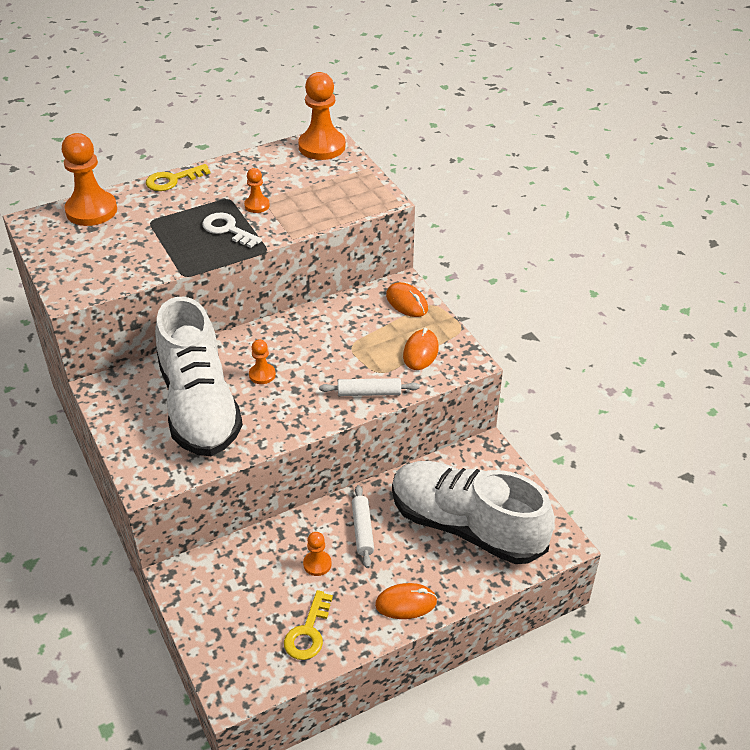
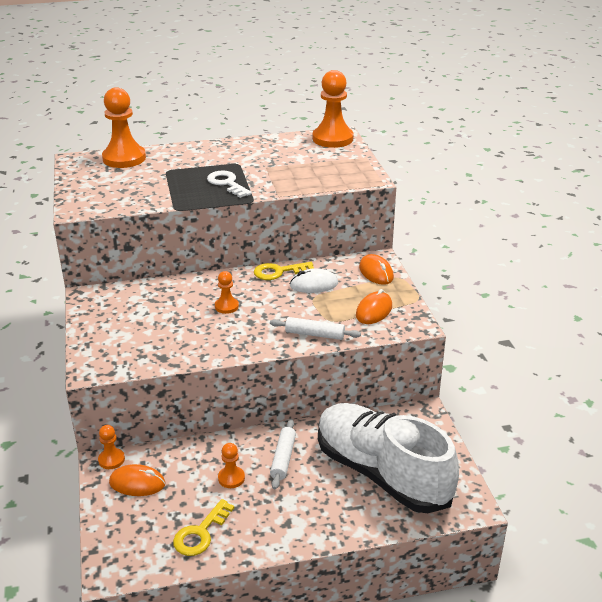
camera: 15 degrees right, 10 degrees down
yellow key [146,164,211,191] -> yellow key moved to [254,262,314,280]
white shoe [155,297,243,456] -> none
orange pawn [244,168,270,213] -> orange pawn moved to [98,425,125,469]
orange mouse [375,583,437,619] -> orange mouse moved to [109,464,165,496]
none -> white mouse [289,268,338,293]

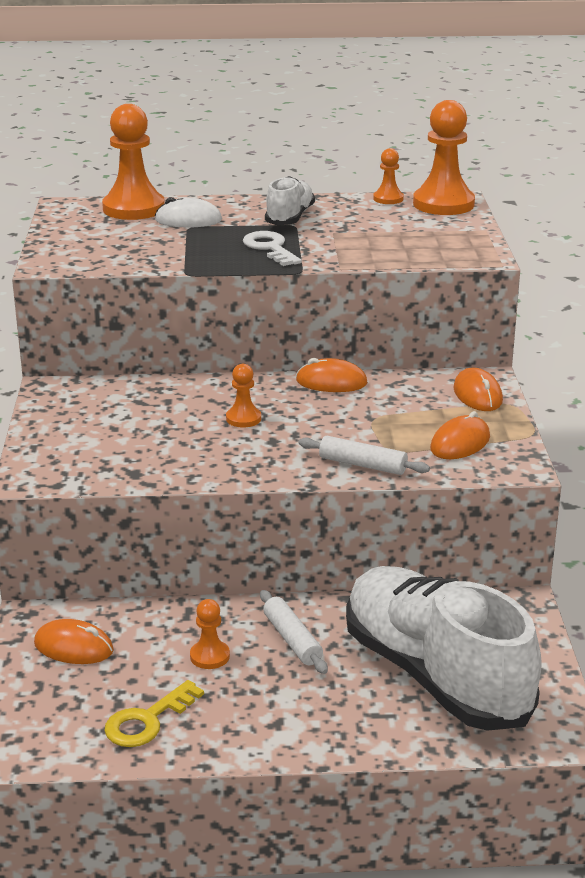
camera: 10 degrees right, 5 degrees down
orange pawn [98,425,125,469] -> orange pawn moved to [373,148,404,204]
yellow key [254,262,314,280] -> orange mouse [296,358,368,392]
white rolling pin [270,419,296,489] -> white rolling pin turned 45 degrees counterclockwise [260,590,328,674]
white mouse [289,268,338,293] -> white mouse moved to [155,197,222,228]
none -> white shoe [265,176,315,225]

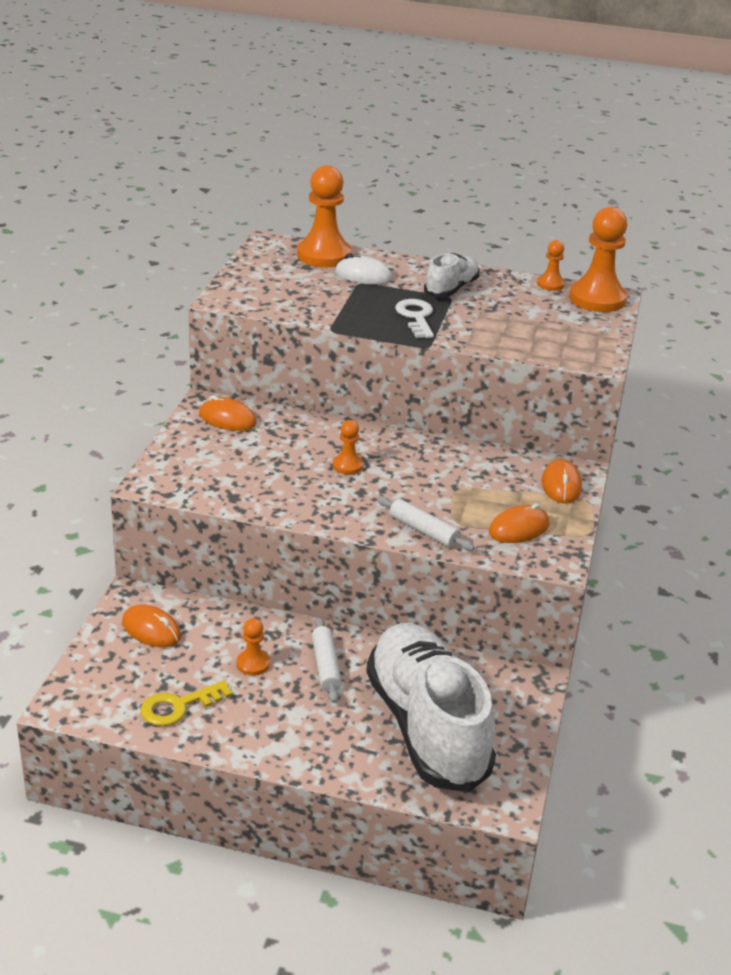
camera: 15 degrees right, 5 degrees up
orange mouse [296,358,368,392] -> orange mouse moved to [199,395,257,431]

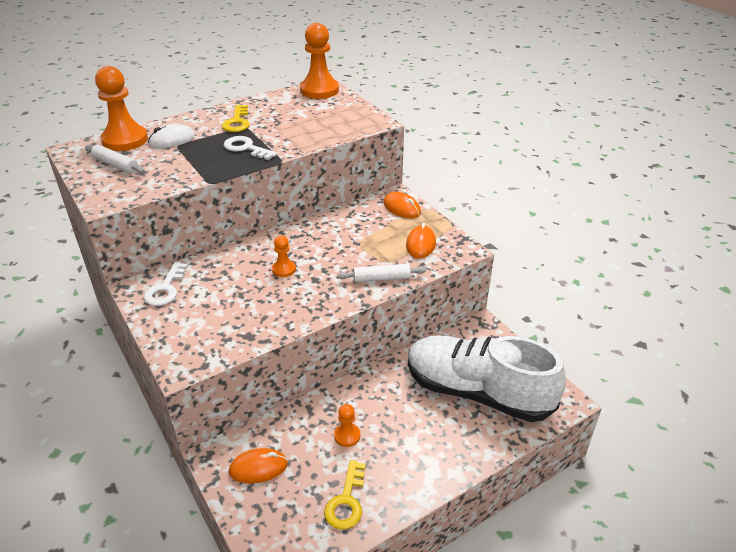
camera: 45 degrees left, 5 degrees up
orange mouse [199,395,257,431] -> white key [144,262,188,306]
white rolling pin [312,617,342,703] -> white rolling pin moved to [85,145,145,174]
white shoe [424,253,480,297] -> yellow key [222,105,250,132]
orange pawn [537,240,565,291] -> none

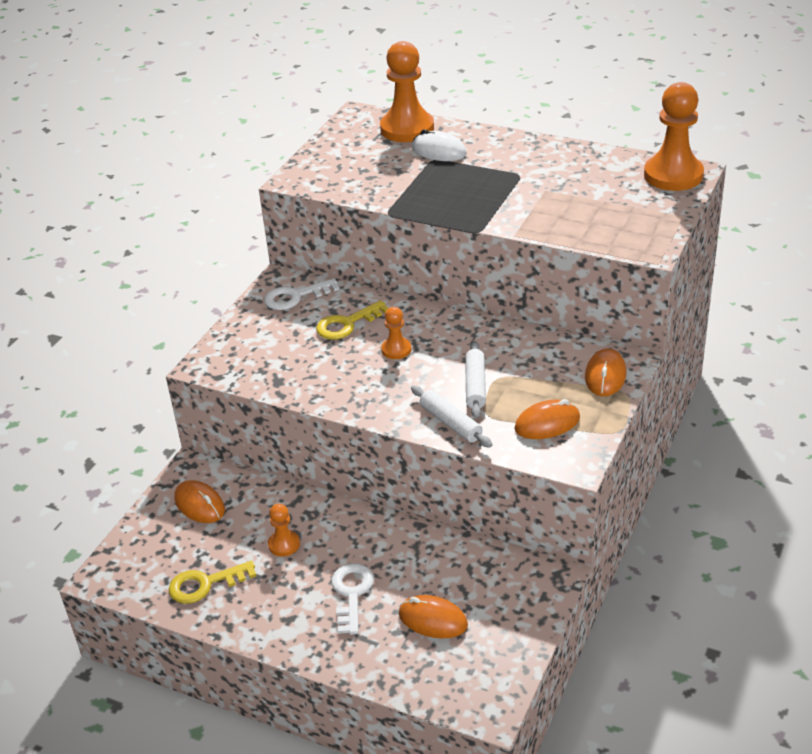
camera: 60 degrees right, 0 degrees up
white rolling pin [85,145,145,174] -> white rolling pin moved to [465,341,486,418]
yellow key [222,105,250,132] -> yellow key moved to [316,300,389,340]
white key [224,136,277,160] -> white key moved to [331,563,374,634]
white shoe [408,335,566,422] -> orange mouse [399,595,468,639]

